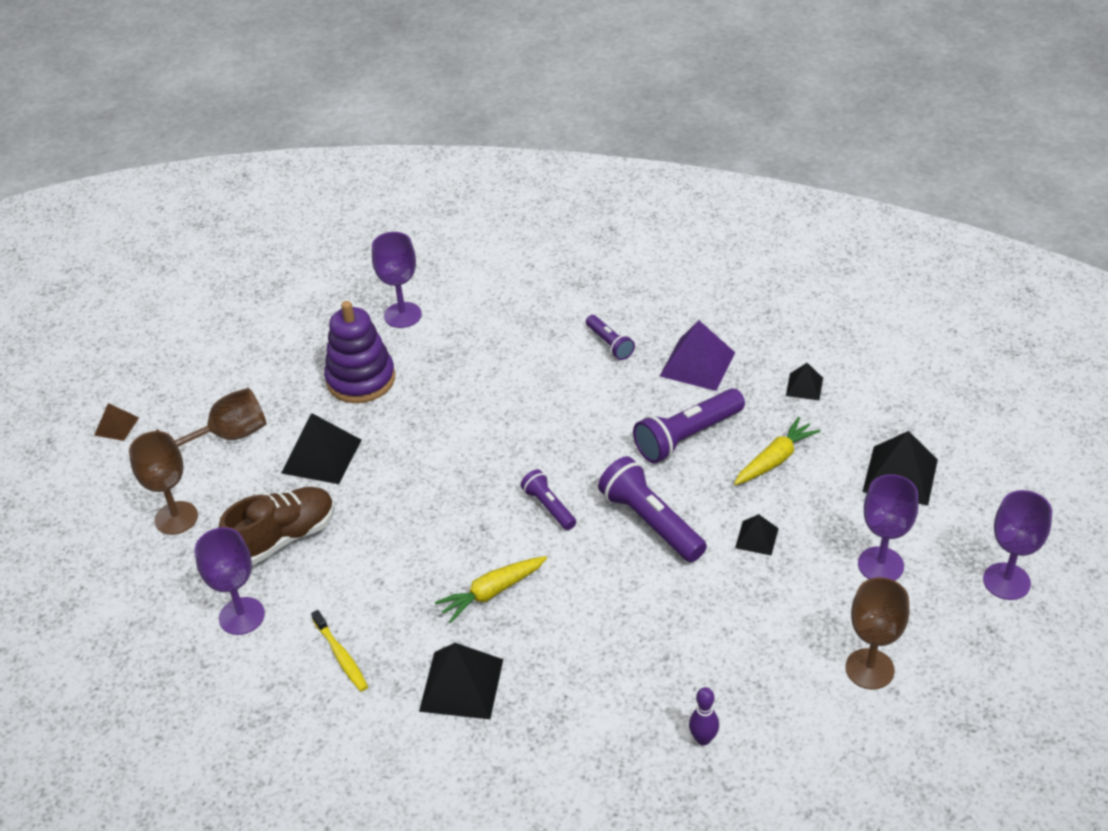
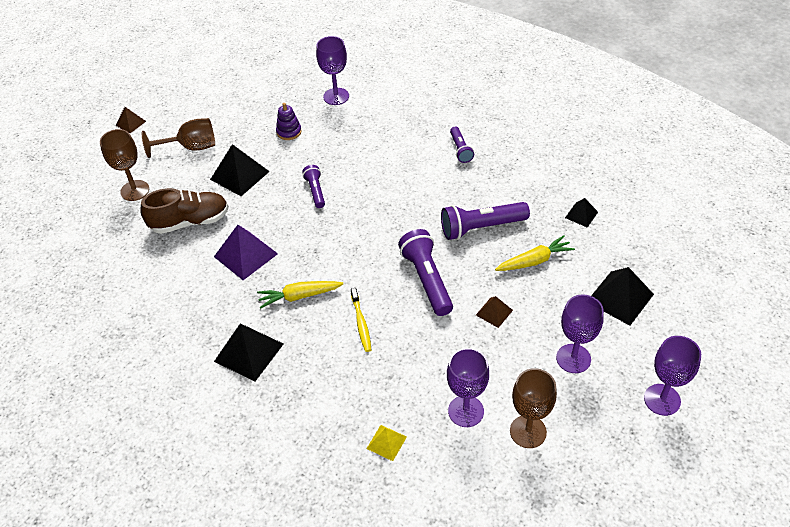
camera: 20 degrees right, 5 degrees up
purple goblet [195,527,265,635] -> purple goblet moved to [447,348,489,427]
yellow toothbrush [311,610,368,691] -> yellow toothbrush moved to [351,288,371,352]
purple stacking toy [324,301,395,403] -> purple stacking toy [276,103,302,140], size x0.53
purple flashlight [521,469,576,530] -> purple flashlight moved to [302,165,325,208]
purple pyramid [660,320,735,391] -> purple pyramid moved to [214,225,278,280]
purple bowling pin [689,687,719,745] -> yellow pyramid [366,425,407,461]
black pyramid [735,514,779,555] -> brown pyramid [476,296,513,328]

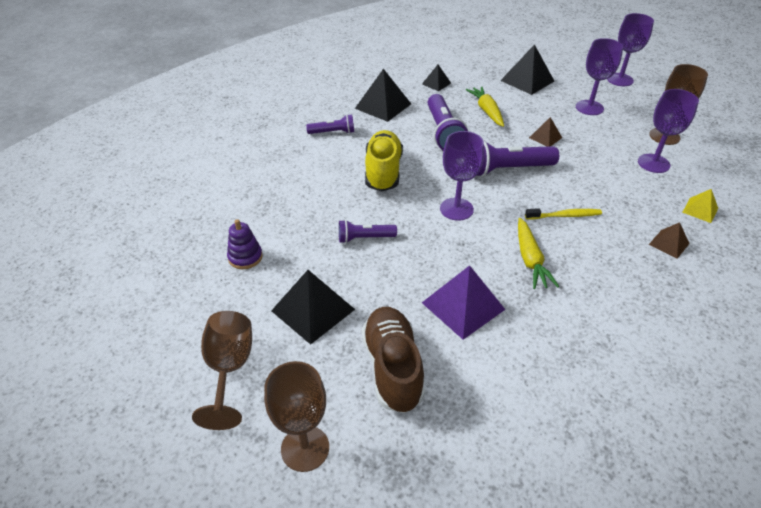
camera: 85 degrees left, 5 degrees down
brown pyramid [115,107,146,133] -> brown pyramid moved to [649,222,690,259]
black pyramid [214,323,283,381] -> black pyramid moved to [355,69,411,122]
purple goblet [316,36,349,105] -> purple goblet moved to [440,131,484,221]
none -> yellow shoe [365,130,403,192]

